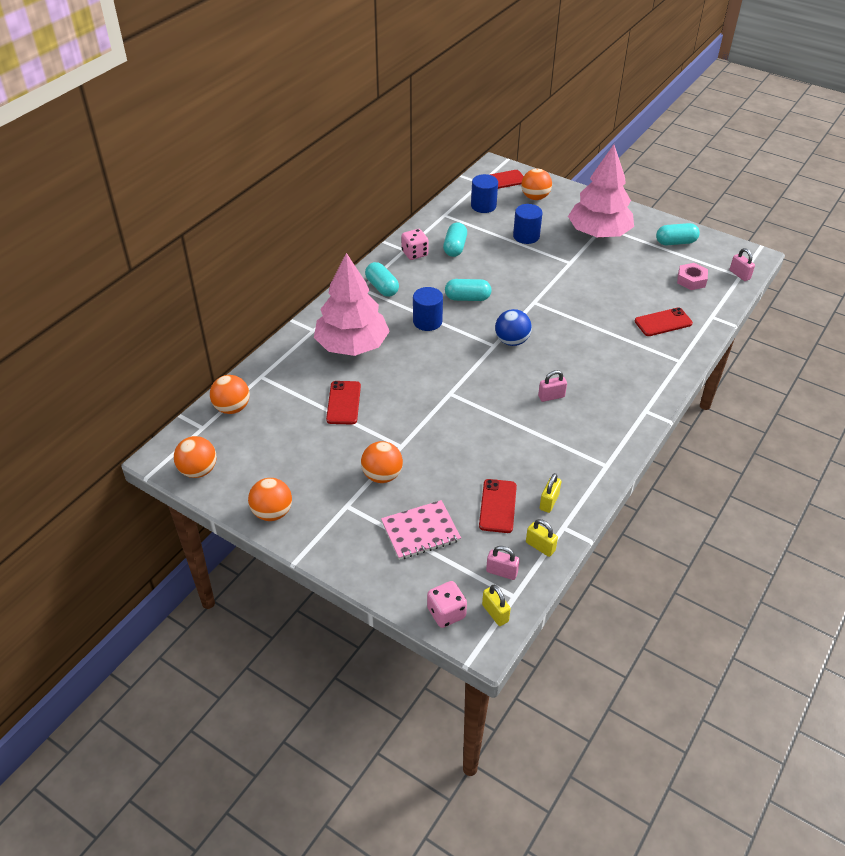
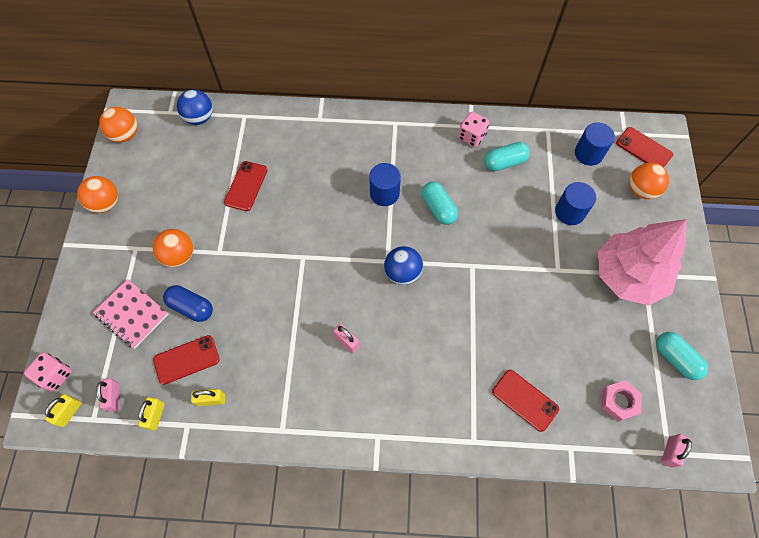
camera: 60 degrees right, 20 degrees up
orange ball [210,375,250,414] -> blue ball [177,89,213,125]
pink tree [314,253,390,356] -> none
red phone [326,381,361,424] -> red phone turned 45 degrees counterclockwise [224,161,267,211]
turquoise capsule [365,262,399,297] -> none
none -> blue capsule [163,285,213,322]

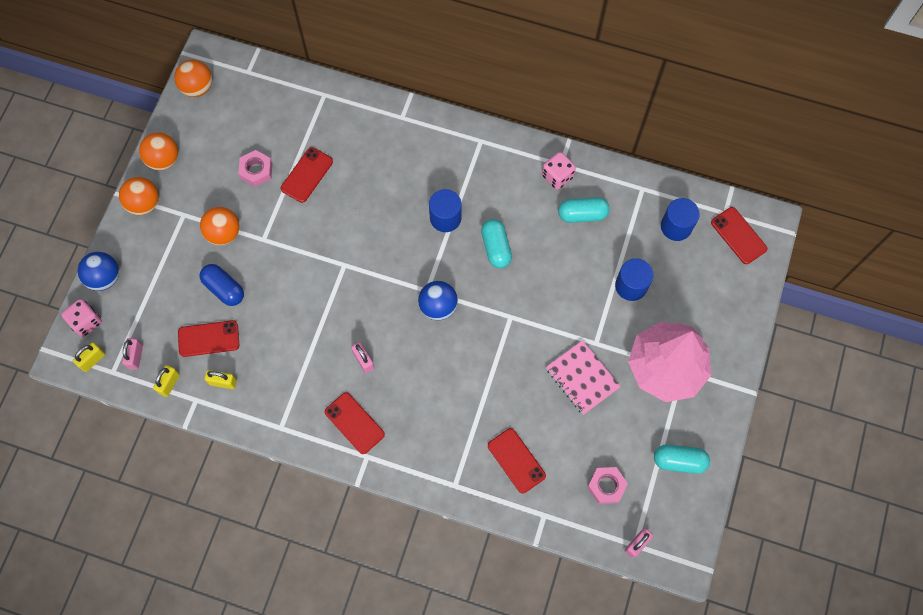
camera: 15 degrees right, 5 degrees up
pink notebook [93,279,169,349] -> pink notebook moved to [546,340,621,415]
blue ball [177,89,213,125] -> blue ball moved to [77,252,119,291]
orange ball [629,163,669,199] -> orange ball moved to [119,177,159,215]
turquoise capsule [656,332,708,380] -> turquoise capsule turned 60 degrees counterclockwise [654,445,710,474]
none -> pink nut [238,150,273,187]
none -> red phone [324,392,385,454]

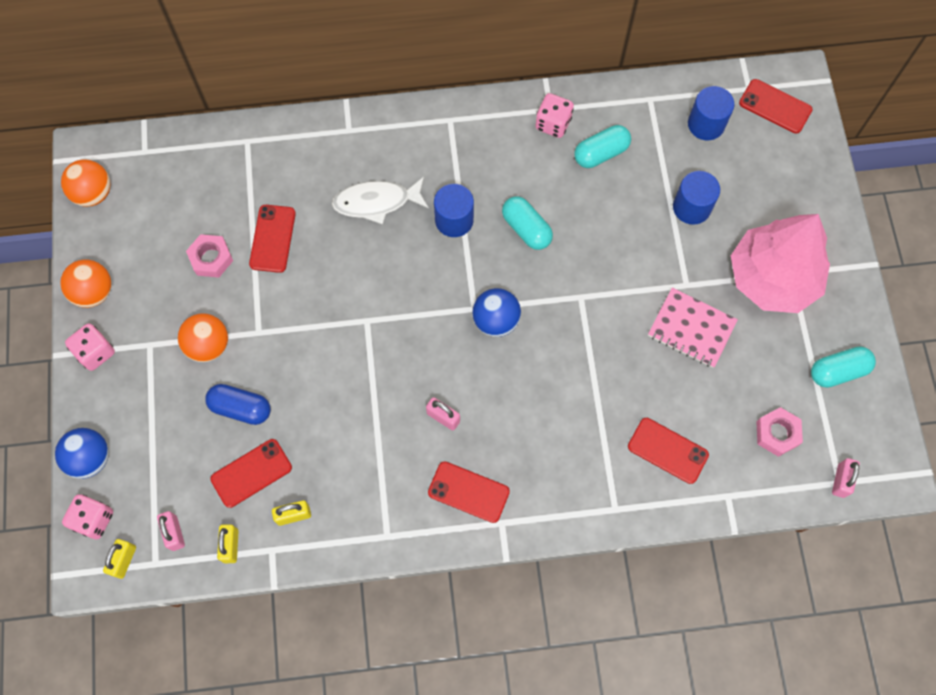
camera: 25 degrees left, 0 degrees up
orange ball [119,177,159,215] -> pink dice [65,323,115,371]
none -> white fish [332,177,429,224]

